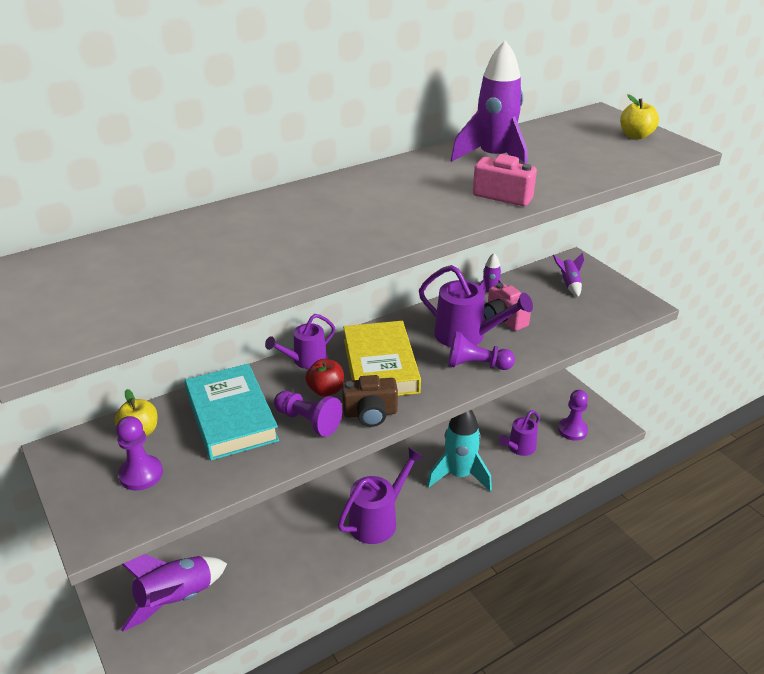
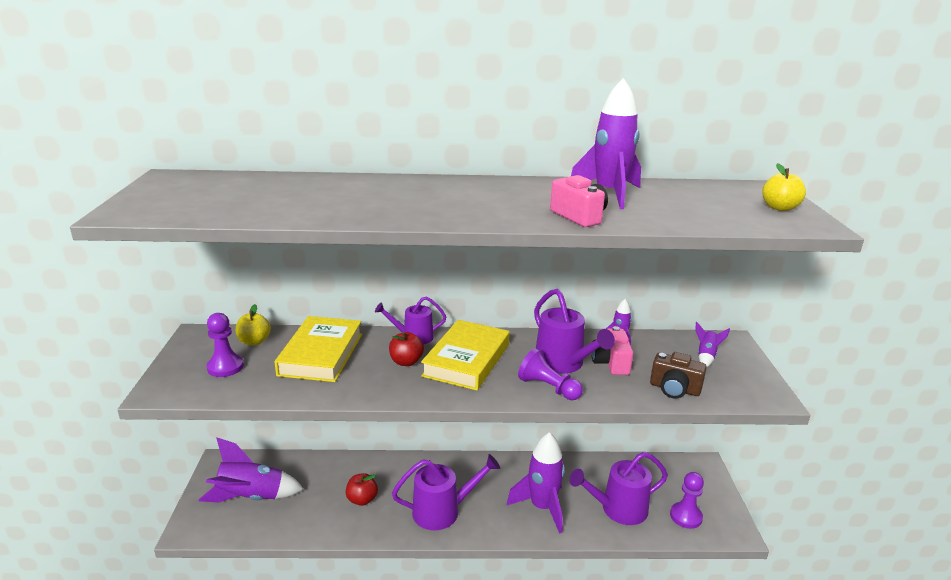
camera: 30 degrees right, 10 degrees down
turquoise book [185,364,279,460] -> yellow book [275,316,362,382]
purple pawn [274,391,342,437] -> none
brown camera [342,375,398,427] -> brown camera moved to [650,352,707,399]
turquoise rocket [427,410,492,491] -> purple rocket [507,432,565,534]
purple watering can [499,410,540,456] -> purple watering can [570,452,668,525], size x1.56
none -> red apple [346,473,378,506]

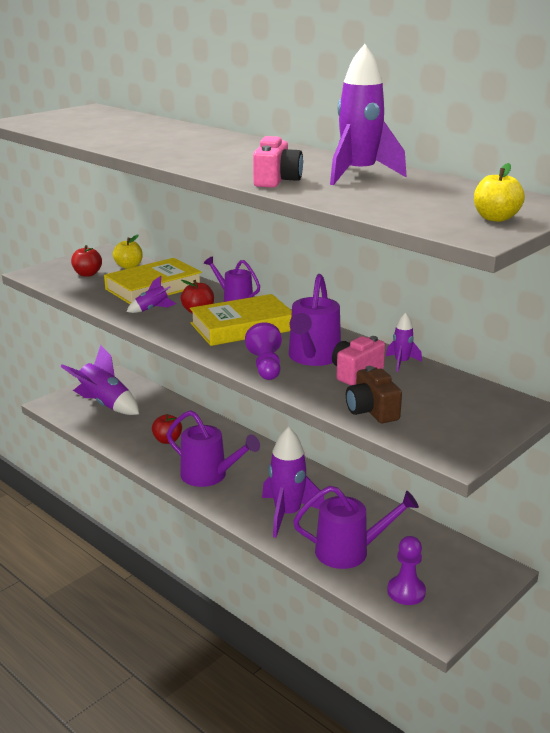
camera: 45 degrees right, 0 degrees up
purple pawn [207,313,244,377] -> red apple [71,245,102,277]
purple watering can [570,452,668,525] -> purple watering can turned 150 degrees clockwise [293,486,419,569]
purple rocket [695,322,730,367] -> purple rocket moved to [126,276,176,313]

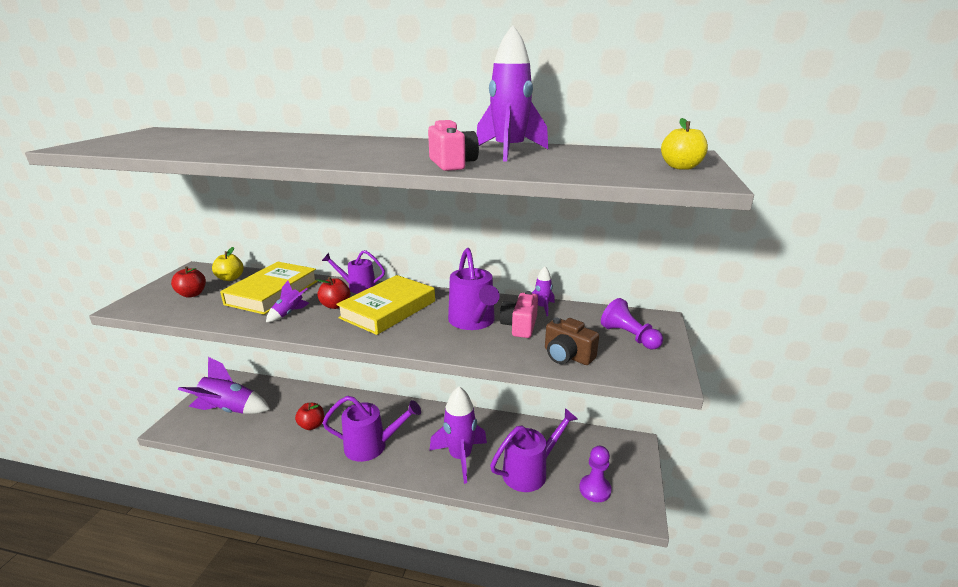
camera: 30 degrees left, 0 degrees up
purple pawn [245,322,282,380] -> purple pawn moved to [601,298,663,349]

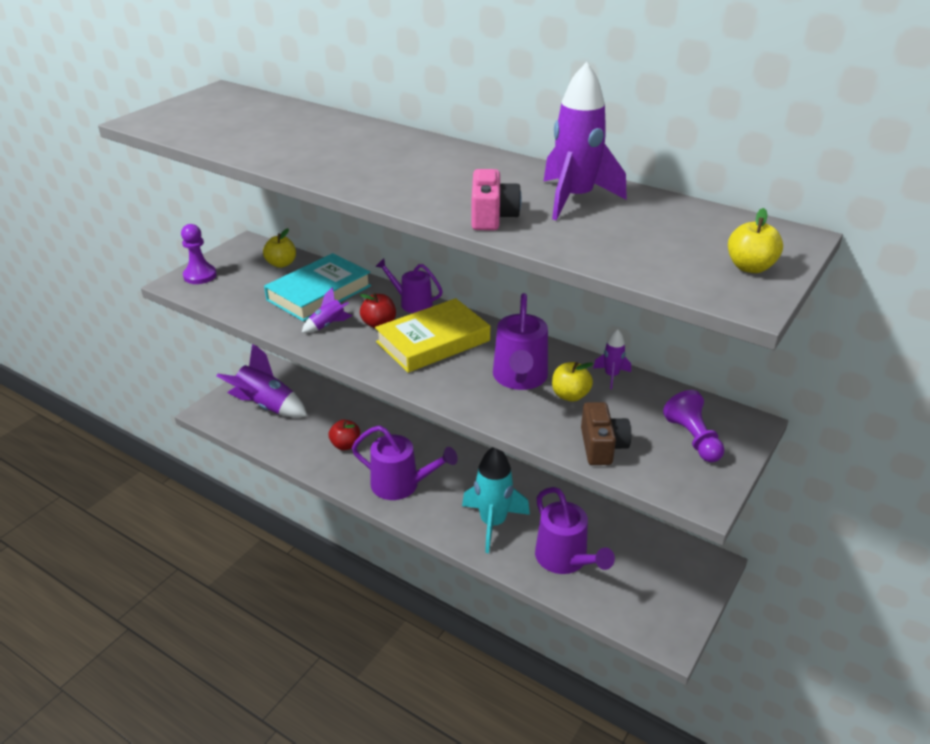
camera: 20 degrees right, 10 degrees up
red apple [171,266,206,298] -> none
yellow book [220,262,318,315] -> turquoise book [264,253,371,321]
purple rocket [430,386,487,484] -> turquoise rocket [462,447,530,553]
purple watering can [490,408,578,492] -> purple watering can turned 75 degrees clockwise [535,487,615,574]
pink camera [500,291,538,338] -> yellow apple [552,362,593,402]
brown camera [545,318,599,365] -> brown camera turned 150 degrees counterclockwise [581,402,631,465]
purple pawn [579,446,612,502] -> purple pawn moved to [181,224,217,284]

